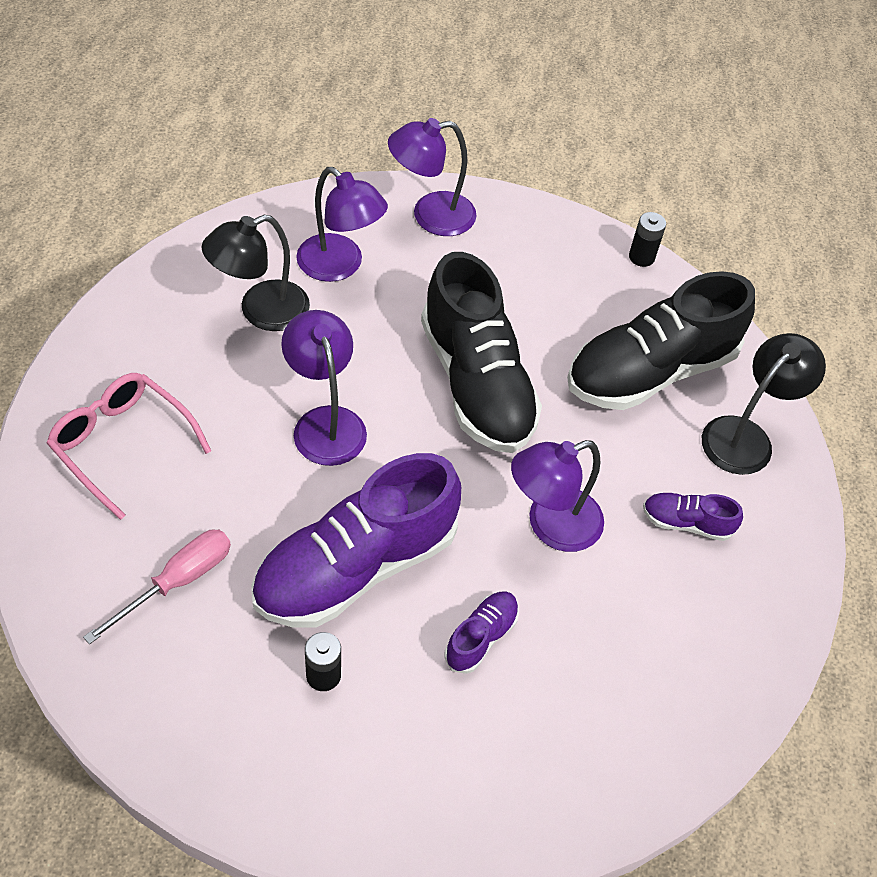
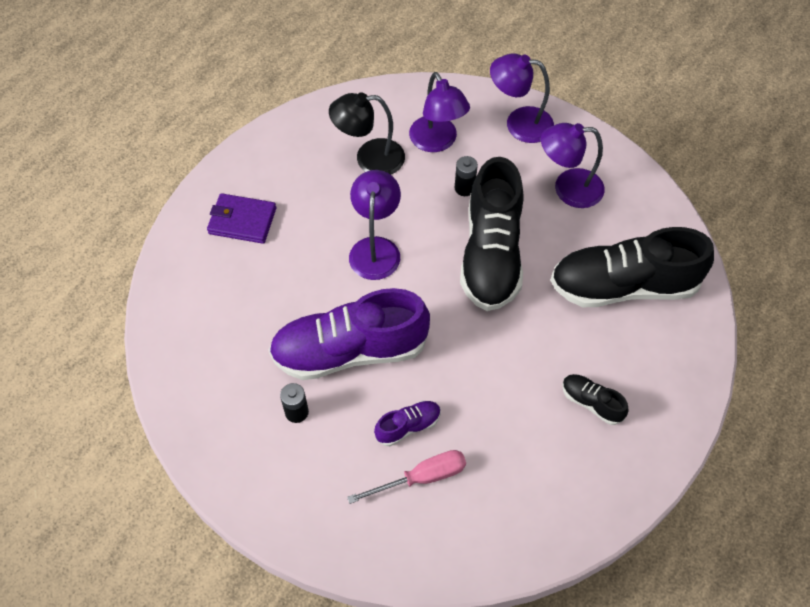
camera: 30 degrees right, 5 degrees up
pink glasses [47,373,211,520] -> purple wallet [207,193,276,244]
pink screwdriver [83,529,231,644] -> pink screwdriver moved to [347,450,466,504]
purple lamp [511,440,604,552] -> purple lamp moved to [541,123,605,208]
black battery [629,212,666,267] -> black battery moved to [455,156,478,196]
purple shoe [643,493,743,541] -> black shoe [562,374,629,425]
black lamp [702,333,826,475] -> none

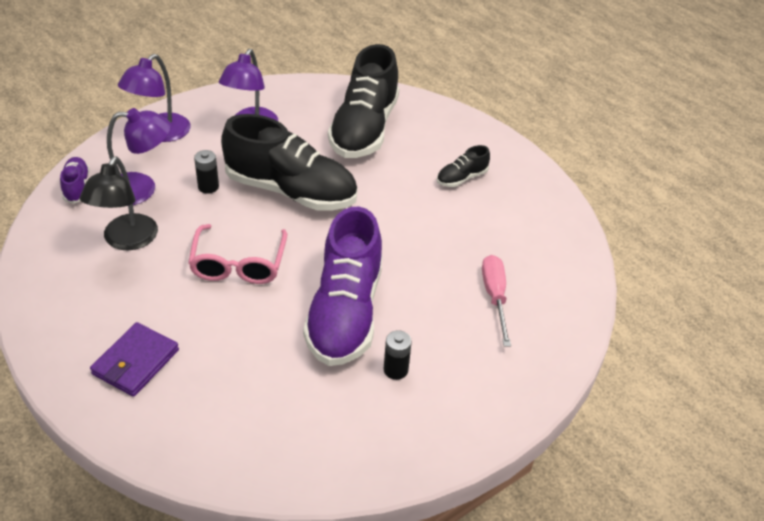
camera: 75 degrees left, 15 degrees down
purple lamp [349,170,401,280] -> pink glasses [188,224,287,284]
purple shoe [374,401,441,446] -> purple shoe moved to [60,157,90,204]

